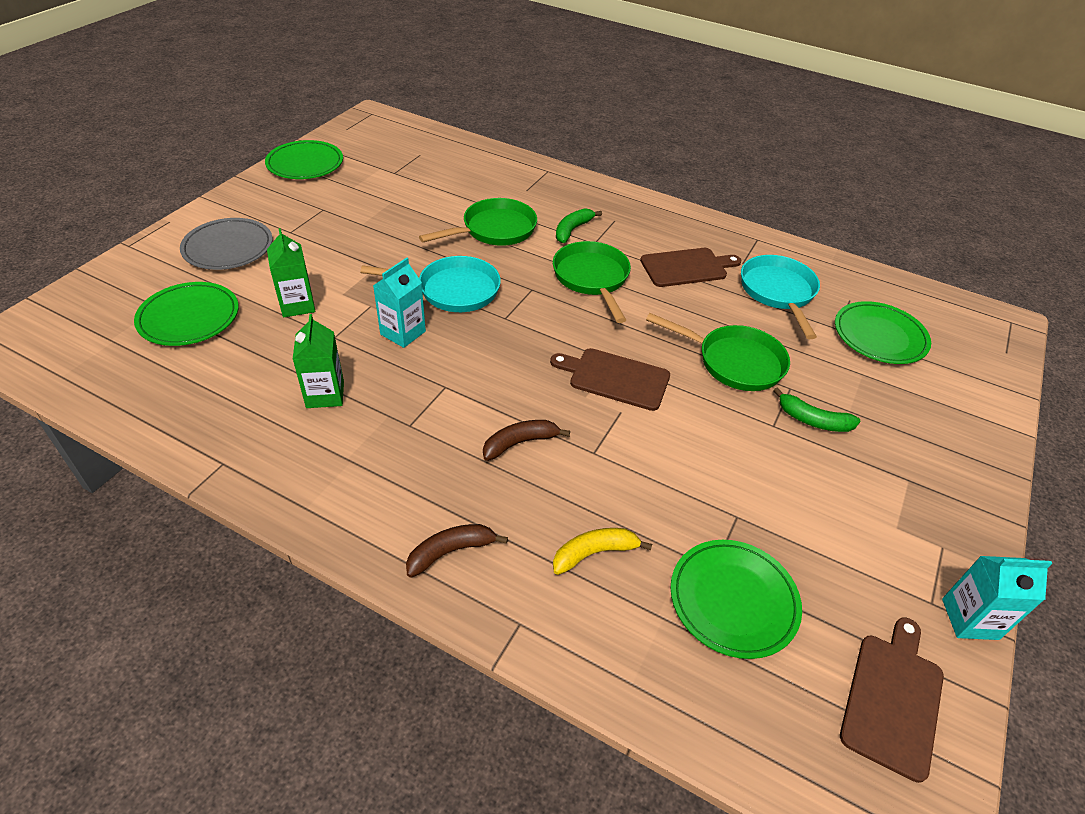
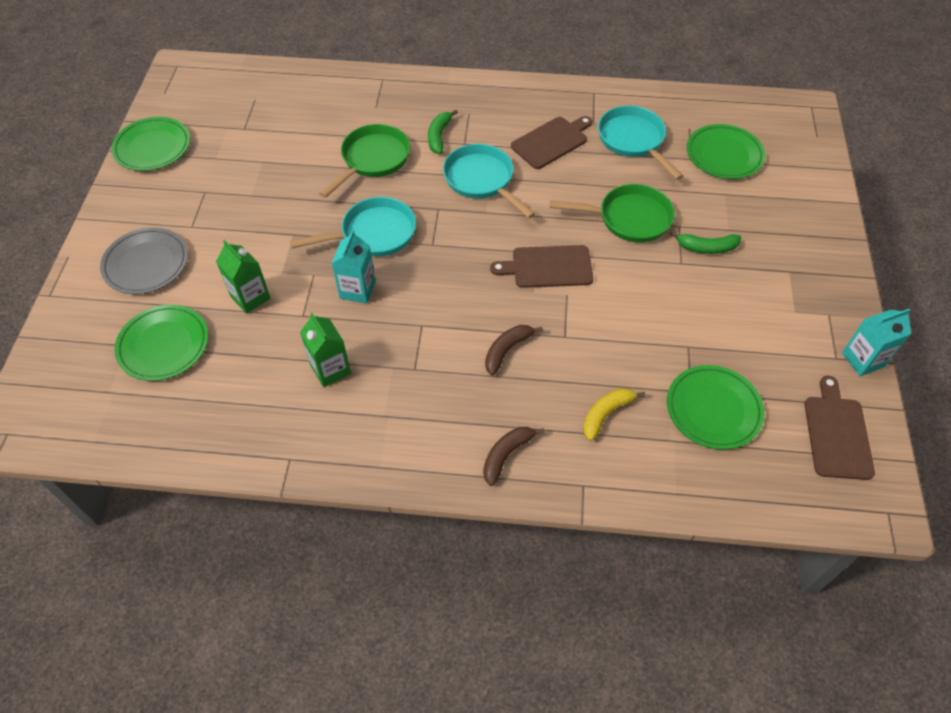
camera: 20 degrees left, 10 degrees up
green pan [553,241,631,323] -> turquoise pan [443,144,535,218]

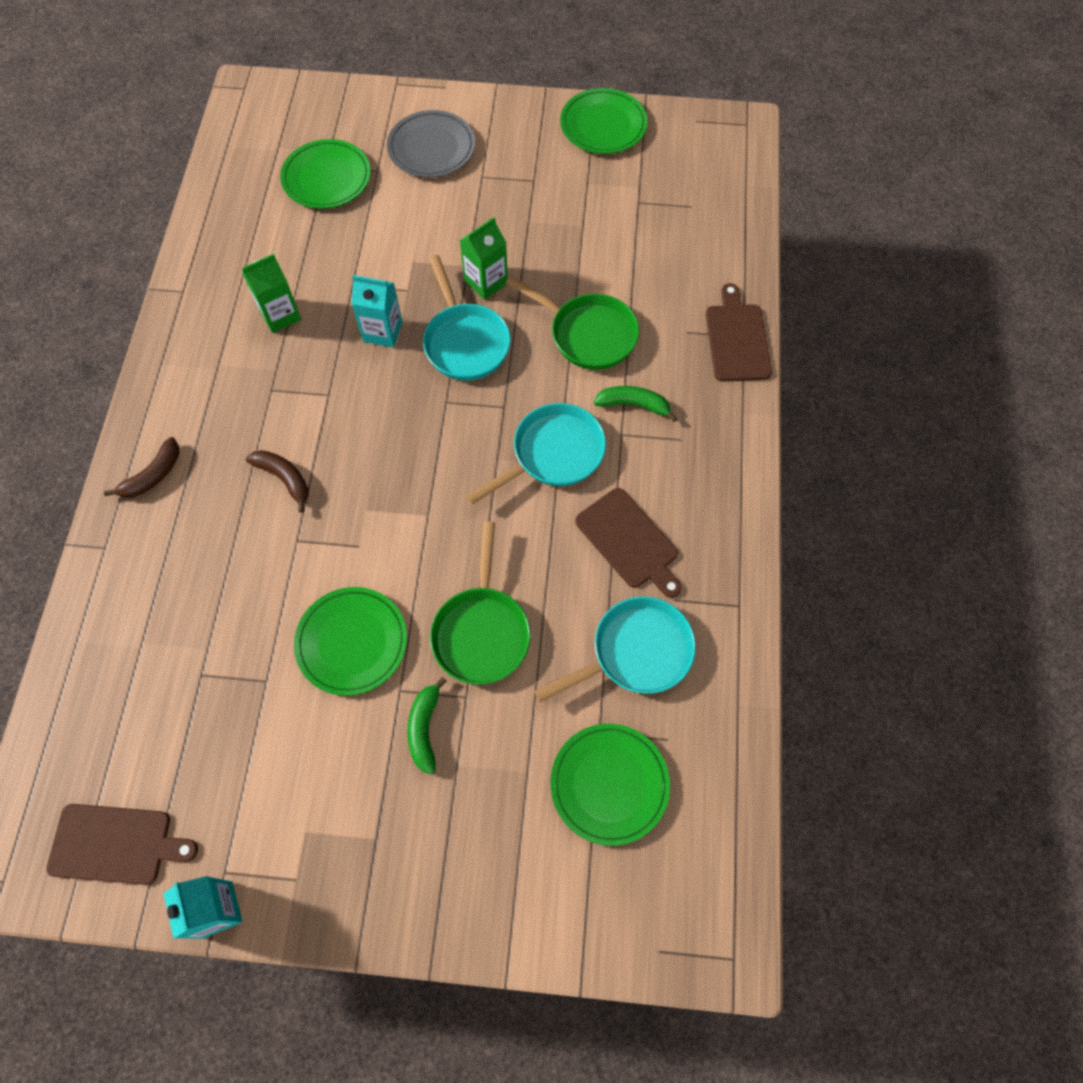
camera: 90 degrees right, 10 degrees up
green carton [216,240,271,314] -> green carton moved to [460,217,508,300]
brown banana [483,427,545,486] -> brown banana turned 90 degrees clockwise [104,437,179,498]
brown cutting board [490,245,593,288] -> brown cutting board moved to [706,283,772,382]
yellow banana [583,388,645,441] -> none
green plate [667,365,765,450] -> green plate moved to [294,587,407,696]

